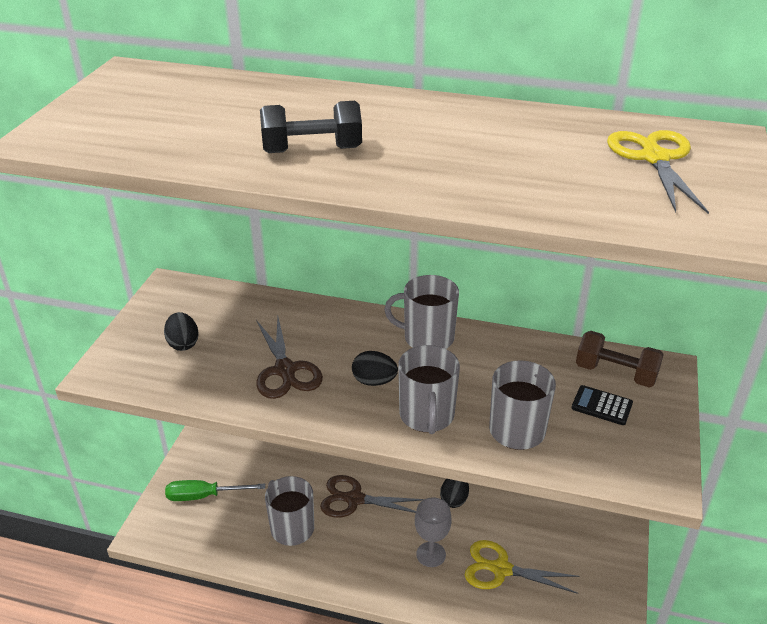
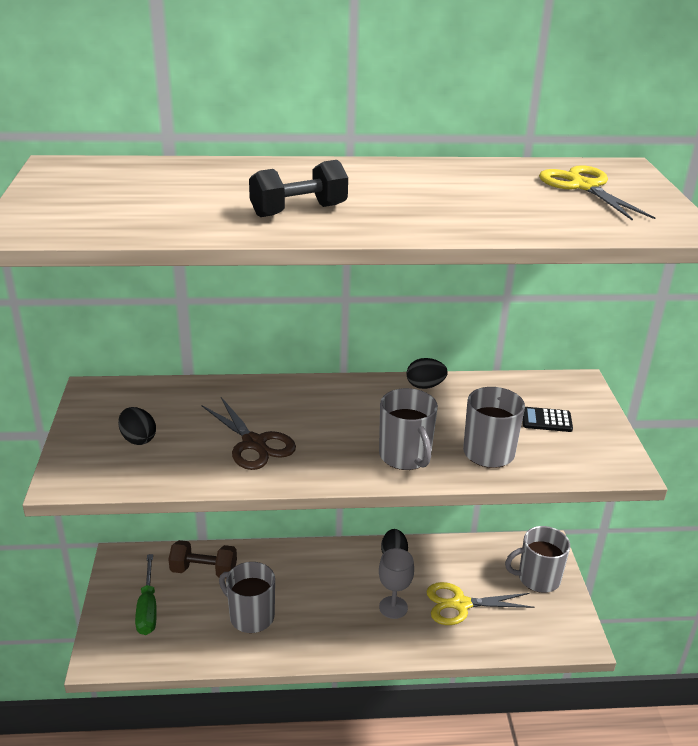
camera: 20 degrees left, 5 degrees down
green screwdriver [165,480,265,501] -> green screwdriver turned 75 degrees counterclockwise [135,554,157,635]
brown scissors [320,475,424,518] -> none
black egg [352,351,398,386] -> black egg moved to [407,358,448,389]
grey mug [384,275,459,349] -> grey mug moved to [505,526,570,593]
brown dumbbell [576,331,664,387] -> brown dumbbell moved to [168,540,237,578]

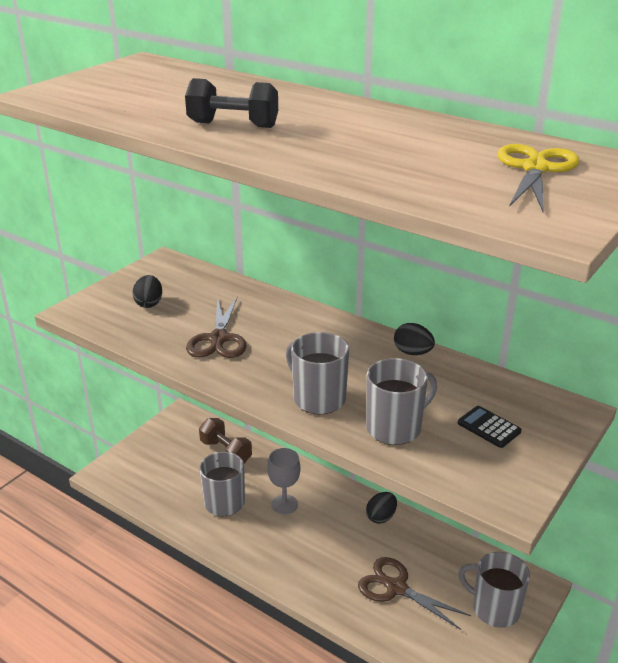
camera: 40 degrees right, 0 degrees up
green screwdriver [135,554,157,635] -> none
grey mug [379,388,438,470] -> grey mug turned 120 degrees clockwise [286,332,349,414]
grey goblet [379,548,414,619] -> grey goblet moved to [267,448,301,515]
yellow scissors [426,582,535,625] -> brown scissors [358,557,471,630]

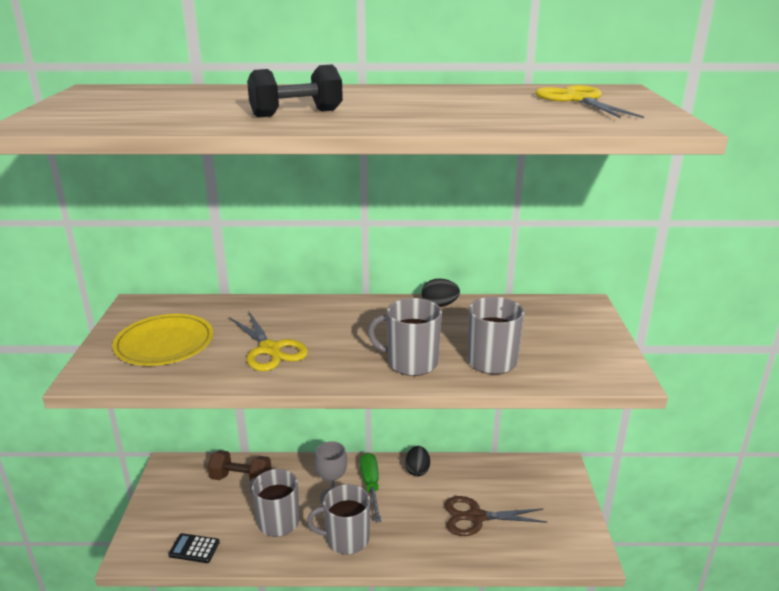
camera: 35 degrees left, 5 degrees down
black egg [132,275,162,308] -> yellow plate [112,314,213,366]
brown scissors [186,297,247,358] -> yellow scissors [229,311,308,371]
black calculator [458,406,522,448] -> black calculator moved to [168,533,220,563]
grey mug [459,552,530,628] -> grey mug moved to [307,484,370,555]
none -> green screwdriver [360,452,381,523]

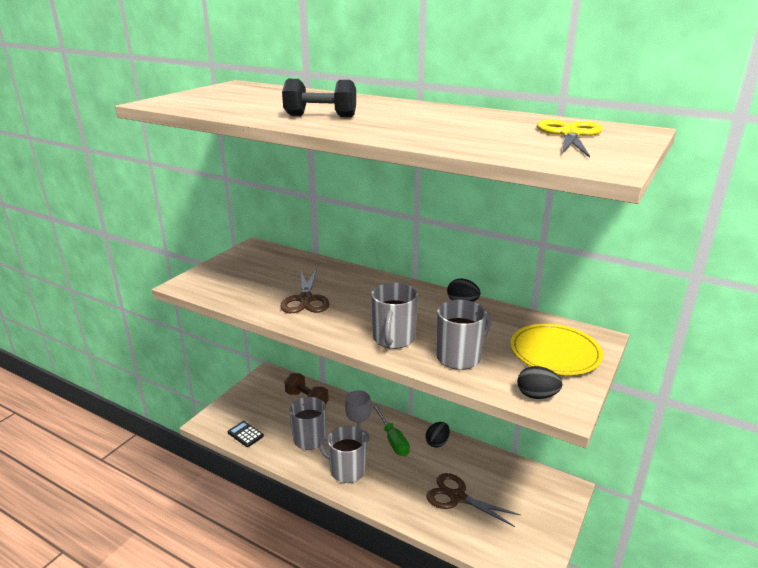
camera: 30 degrees right, 0 degrees up
yellow plate [112,314,213,366] -> yellow plate moved to [511,324,603,375]
yellow scissors [229,311,308,371] -> brown scissors [281,269,330,313]
green screwdriver [360,452,381,523] -> green screwdriver turned 135 degrees clockwise [372,405,410,456]
grey mug [368,298,442,376] -> grey mug turned 120 degrees counterclockwise [371,283,418,349]
none -> black egg [517,366,563,399]

